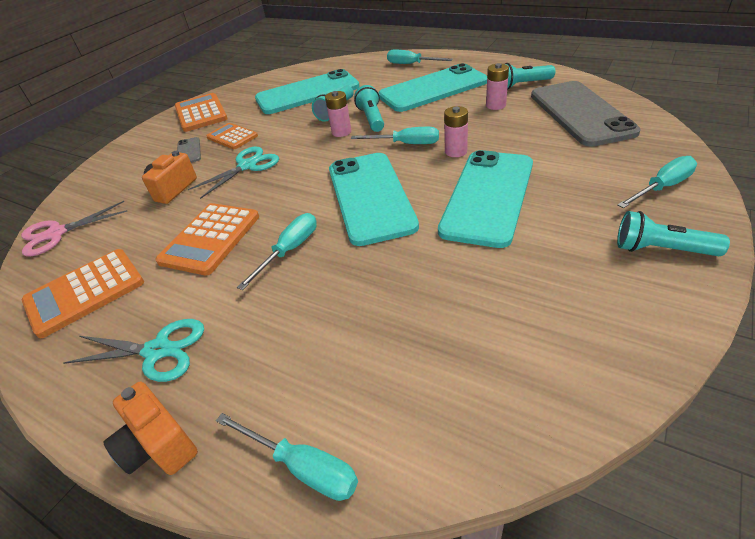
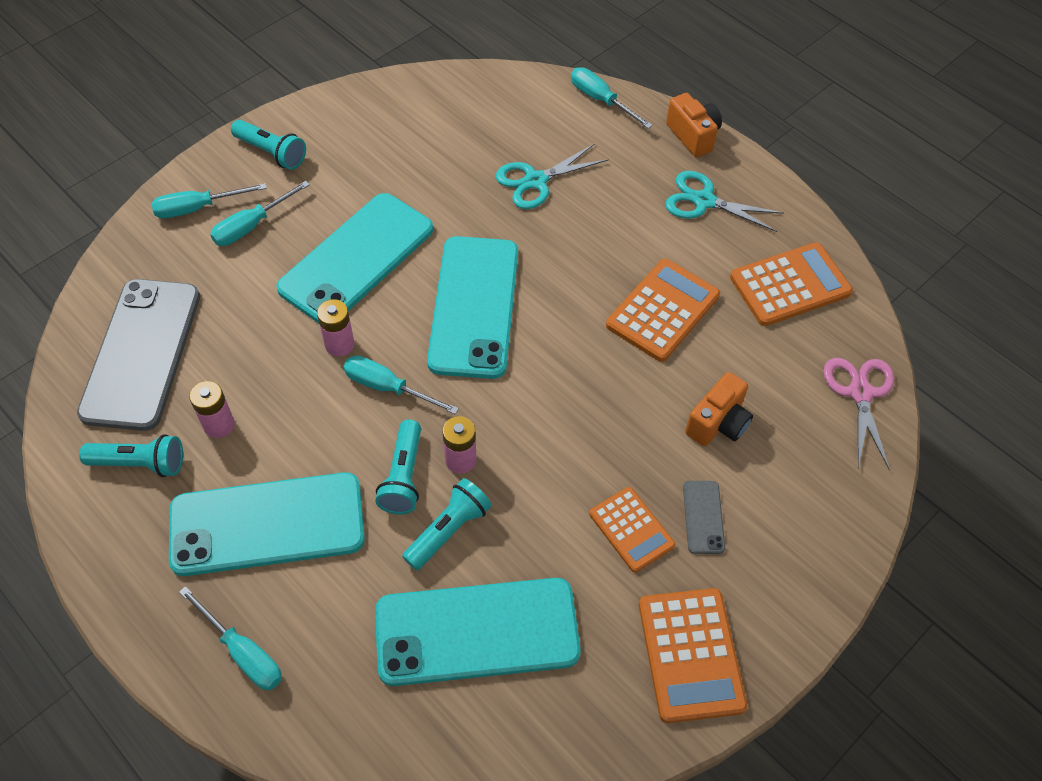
camera: 170 degrees left, 15 degrees up
pink scissors [21,201,127,256] -> pink scissors turned 75 degrees counterclockwise [823,358,894,471]
turquoise scissors [188,147,279,199] -> turquoise scissors moved to [496,144,609,209]
turquoise screwdriver [237,213,317,290] -> turquoise screwdriver moved to [210,181,310,246]

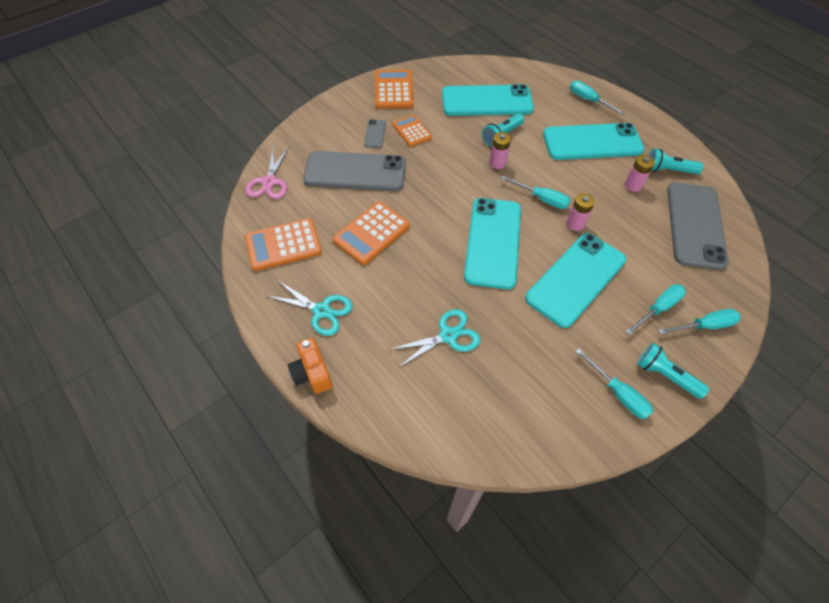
camera: 175 degrees left, 0 degrees up
turquoise flashlight [375,419,421,514] -> none
turquoise screwdriver [571,67,653,129] -> turquoise screwdriver moved to [575,348,653,419]
orange camera [685,372,753,446] -> grey phone [303,151,406,191]

